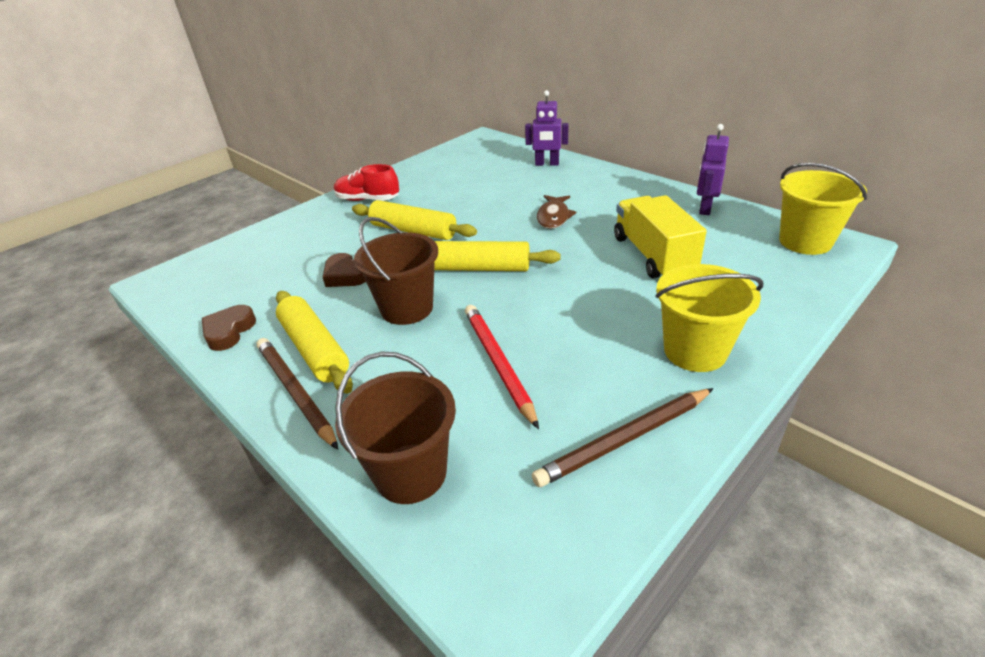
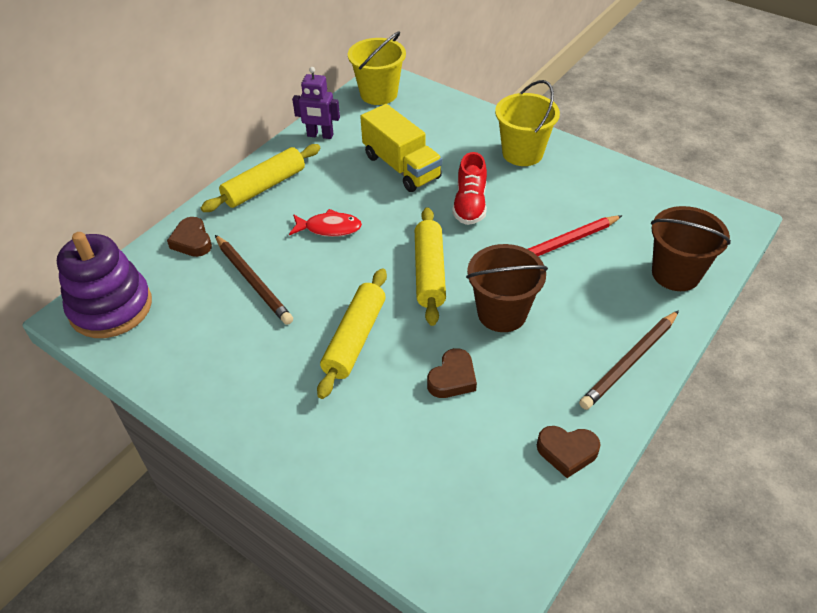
camera: 100 degrees left, 10 degrees up
yellow rolling pin [276,291,353,394] -> yellow rolling pin moved to [201,144,320,212]
red shoe [334,164,399,201] -> red shoe moved to [452,152,487,225]
purple robot [525,90,568,166] -> brown heart [167,217,212,257]
brown pencil [532,388,714,487] -> brown pencil moved to [215,235,293,325]
brown fish [537,195,576,229] -> red fish [289,209,362,237]
yellow truck [614,195,707,279] -> yellow truck turned 105 degrees counterclockwise [360,104,442,192]
none -> purple stacking toy [57,232,152,338]

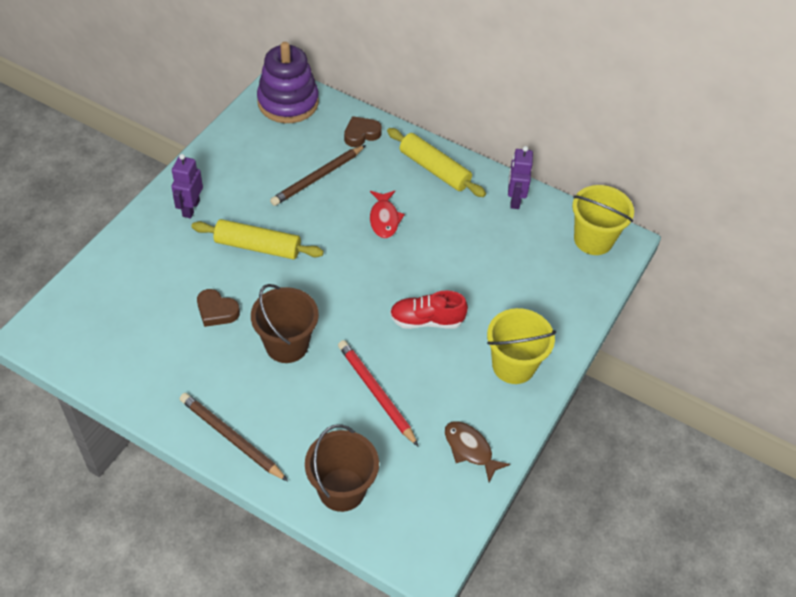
camera: 80 degrees right, 5 degrees up
yellow truck [360,104,442,192] -> none
yellow rolling pin [415,207,446,326] -> none
brown heart [537,426,601,478] -> none
none -> purple robot [171,154,203,218]
none -> brown fish [445,421,510,482]

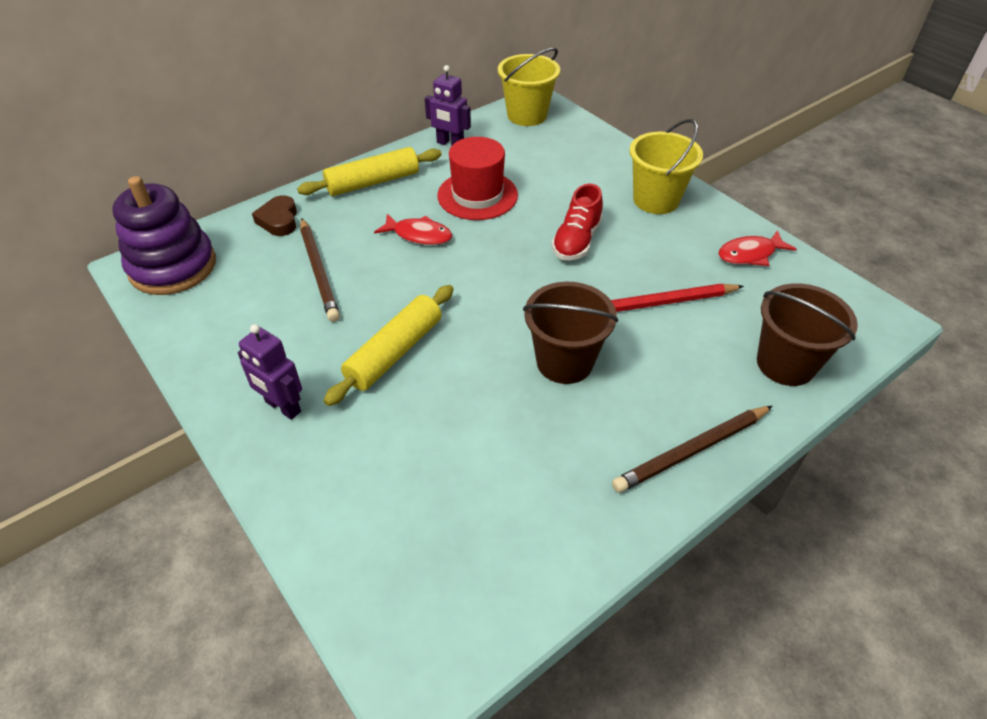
camera: 65 degrees left, 5 degrees down
brown heart [197,289,240,327] -> none
brown fish [445,421,510,482] -> red fish [718,230,797,266]
none -> red hat [437,137,518,220]

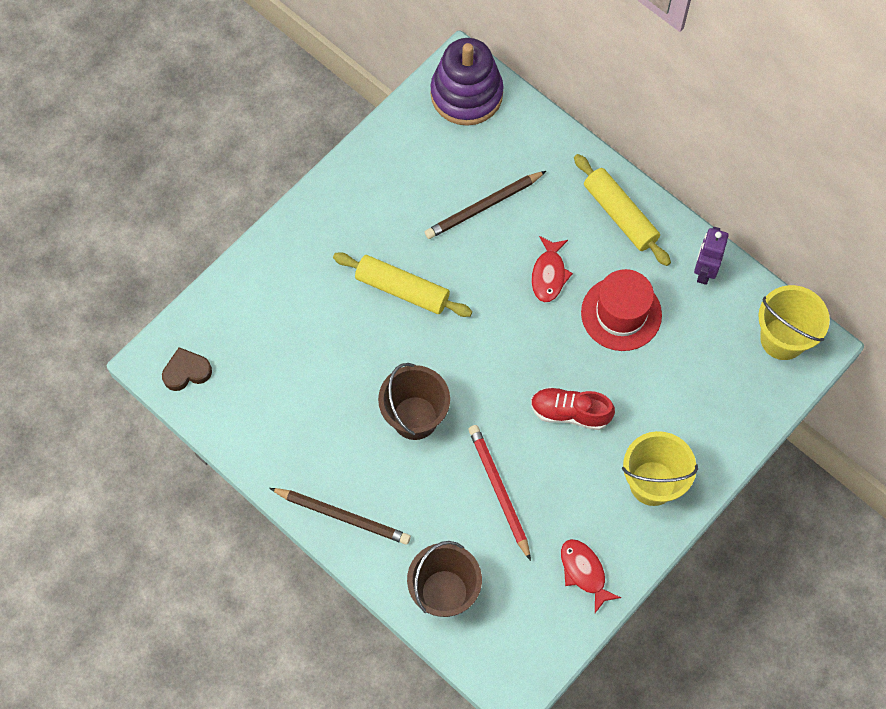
camera: 80 degrees right, 20 degrees up
purple robot [238,324,302,420] -> none
brown heart [252,195,297,236] -> brown heart moved to [162,347,212,391]
brown pencil [612,406,773,493] -> brown pencil turned 150 degrees clockwise [270,488,411,545]

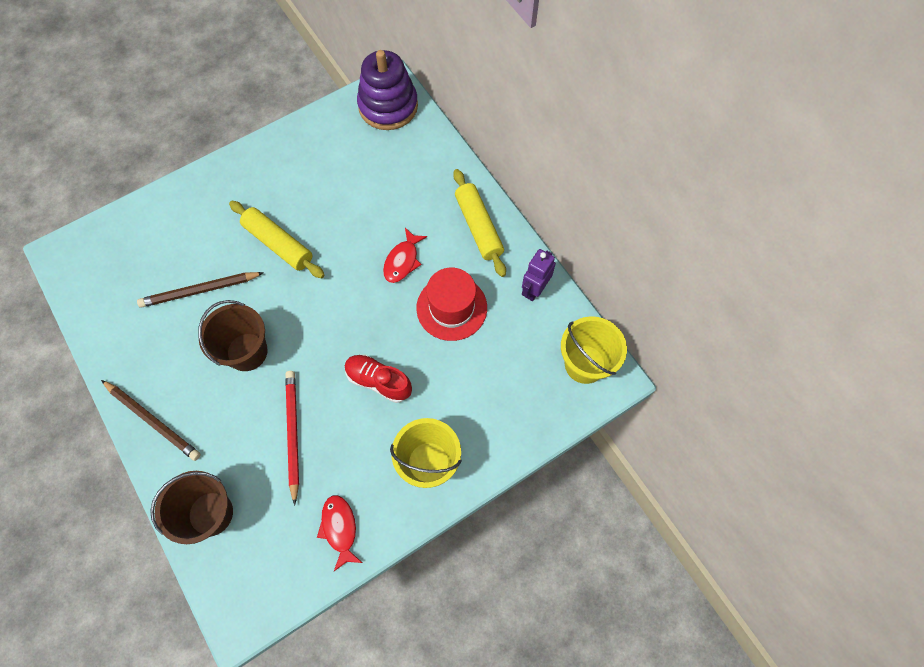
camera: 15 degrees right, 0 degrees up
brown heart [162,347,212,391] -> none
brown pencil [425,171,546,239] -> brown pencil moved to [137,272,264,308]

